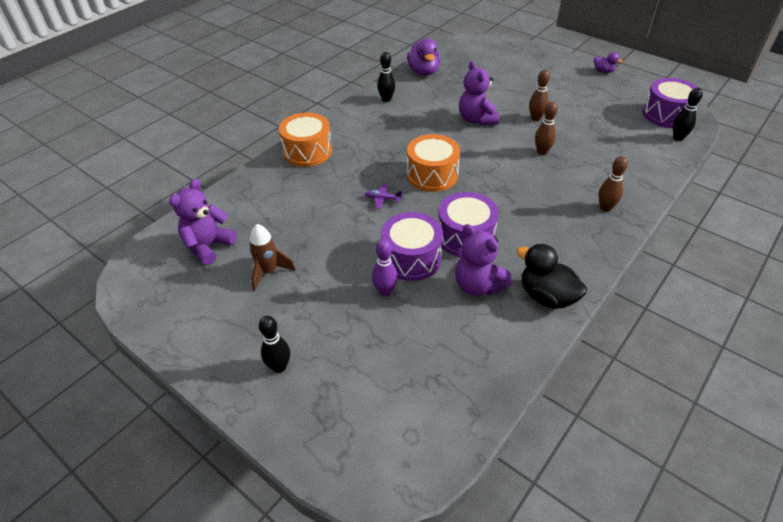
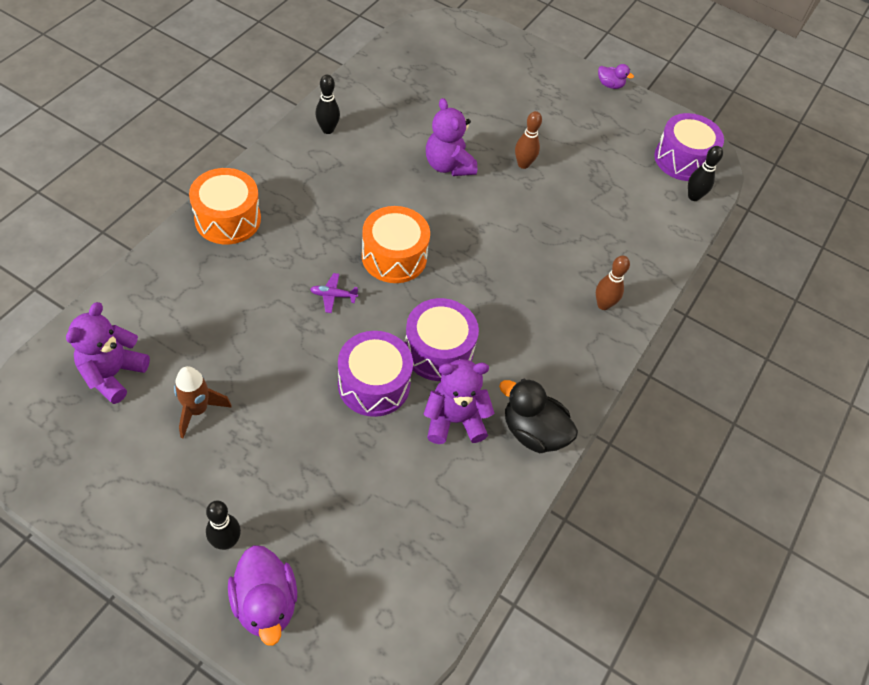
camera: 15 degrees left, 10 degrees up
purple bowling pin [372,239,398,296] -> none
purple duck [407,39,441,76] -> purple duck moved to [228,545,297,646]
purple teddy bear [455,224,512,296] -> purple teddy bear turned 135 degrees clockwise [424,359,495,444]
brown bowling pin [535,102,558,155] -> none

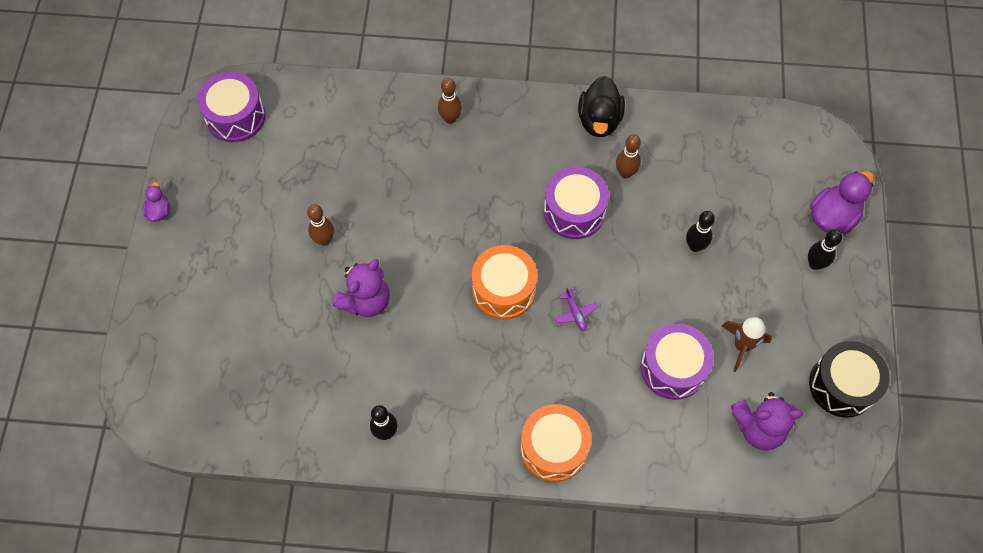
camera: 110 degrees left, 10 degrees up
purple drum [338,331,413,417] -> purple drum moved to [641,323,714,400]
purple teddy bear [424,359,495,444] -> brown bowling pin [616,135,641,178]
black bowling pin [688,146,723,201] -> black bowling pin moved to [686,211,715,252]
none -> black drum [809,341,890,418]

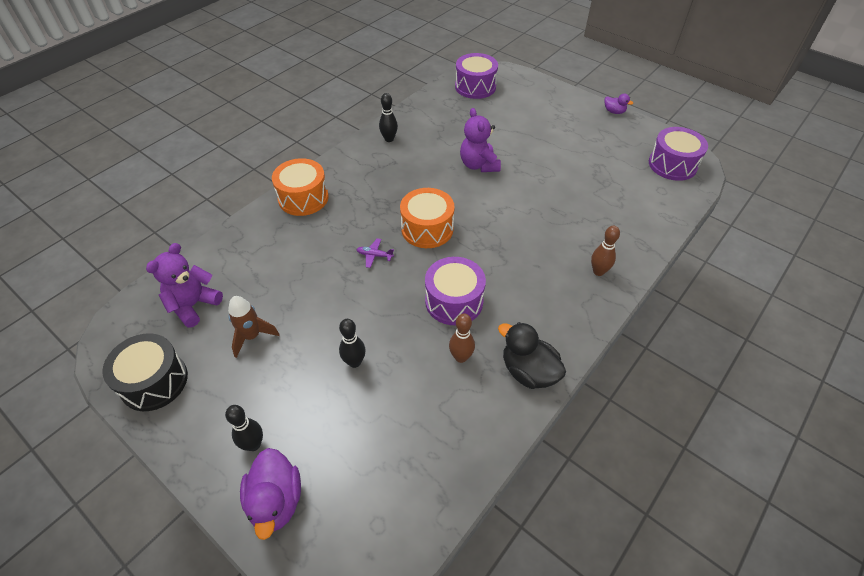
camera: 125 degrees right, 15 degrees down
brown bowling pin [307,204,334,246] -> none
purple drum [641,323,714,400] -> purple drum moved to [455,53,498,99]

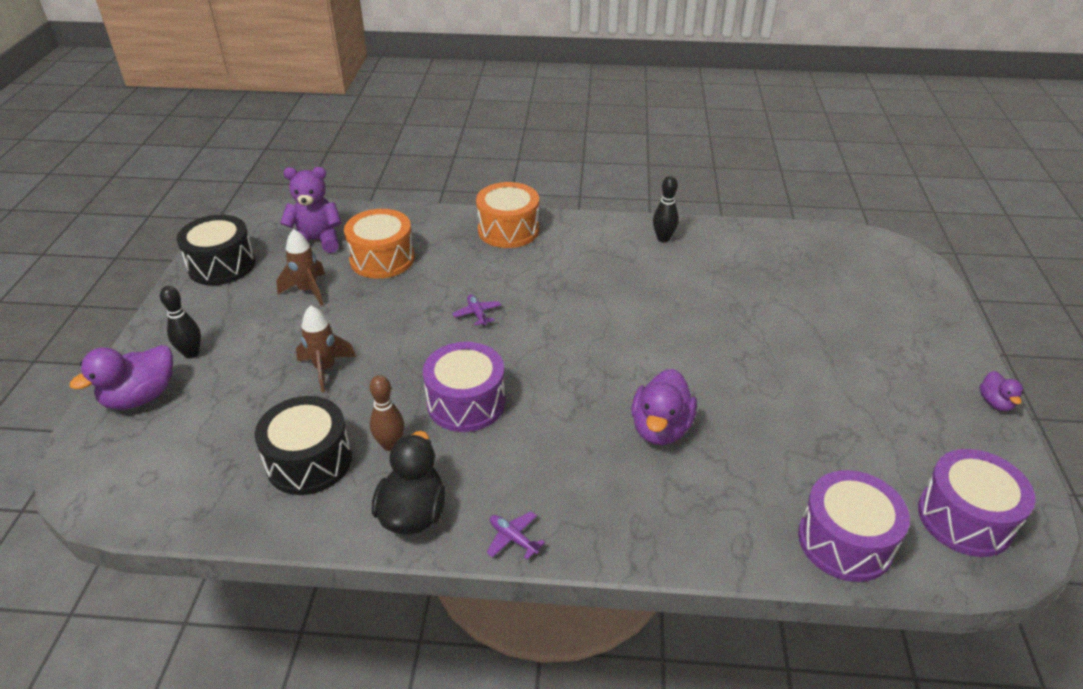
camera: 55 degrees right, 10 degrees down
black bowling pin [339,319,366,368] -> brown rocket [296,305,356,393]
orange drum [400,188,455,248] -> orange drum moved to [344,209,415,279]
purple drum [455,53,498,99] -> purple drum moved to [798,470,910,582]
purple teddy bear [460,108,501,172] -> none
brown bowling pin [591,226,620,276] -> none
none -> black drum [255,396,352,495]
none -> purple plane [486,511,545,560]
none -> purple duck [631,369,697,445]

